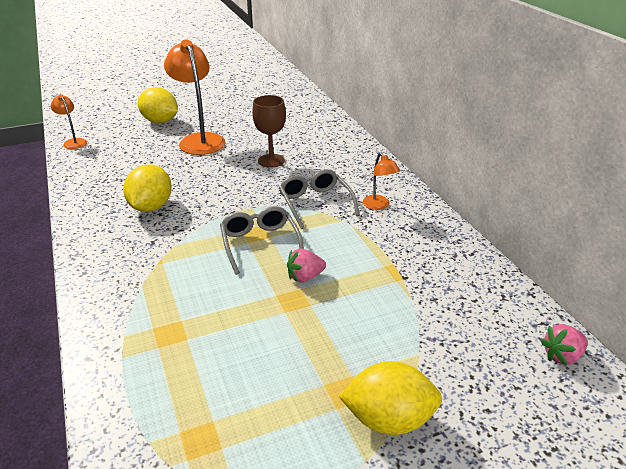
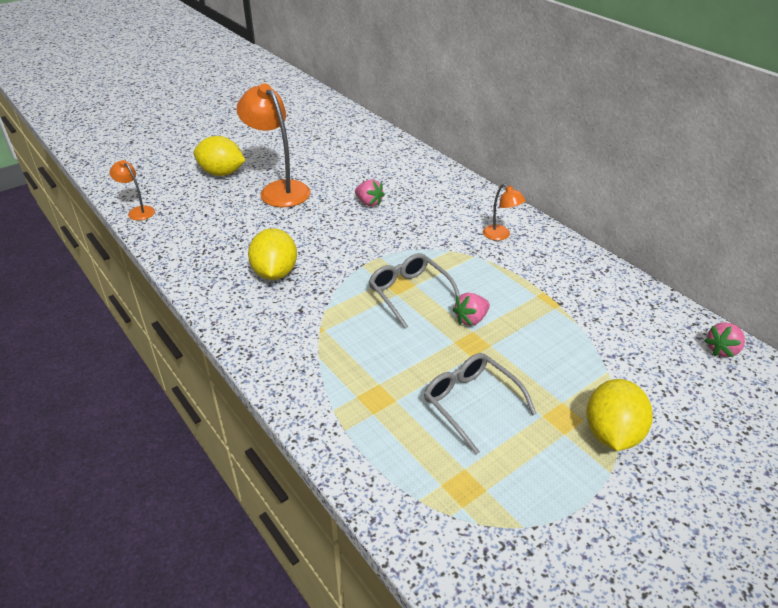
camera: 15 degrees left, 5 degrees up
brown goblet [252,95,286,168] -> pink strawberry [355,179,385,206]
grey glasses [279,169,359,229] -> grey glasses moved to [424,353,537,455]
yellow lemon [339,361,442,435] -> yellow lemon turned 60 degrees counterclockwise [586,379,653,451]

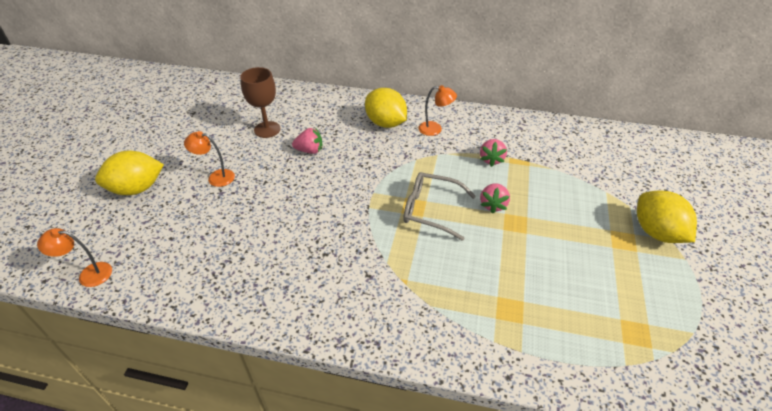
camera: 40 degrees left, 5 degrees up
orange lamp [237,83,311,207] -> orange lamp [184,131,235,187], size x0.50
yellow lemon [248,228,297,280] -> yellow lemon moved to [365,88,407,128]
grey glasses [424,353,537,455] -> none
pink strawberry [704,322,745,357] -> pink strawberry moved to [480,139,507,167]
none -> brown goblet [241,67,280,138]

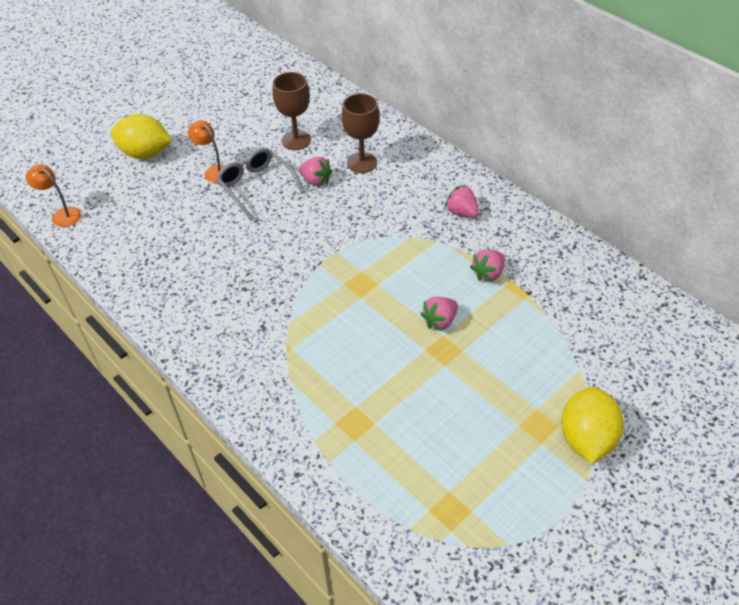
camera: 35 degrees right, 5 degrees up
yellow lemon [365,88,407,128] -> none
grey glasses [403,172,476,241] -> grey glasses moved to [216,148,305,221]
orange lamp [418,85,457,136] -> pink strawberry [445,185,479,218]
none -> brown goblet [342,93,380,173]

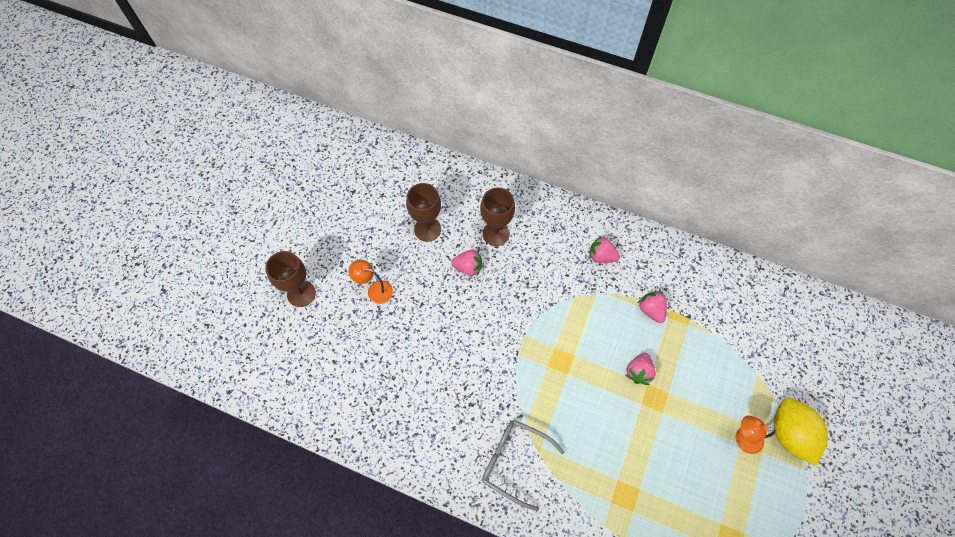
camera: 25 degrees left, 15 degrees up
orange lamp [26,164,81,227] -> orange lamp moved to [736,416,776,454]
yellow lemon [111,114,172,159] -> brown goblet [265,251,316,307]
grey glasses [216,148,305,221] -> grey glasses moved to [482,419,565,511]
pink strawberry [470,249,505,282] -> pink strawberry turned 135 degrees clockwise [638,291,667,323]

